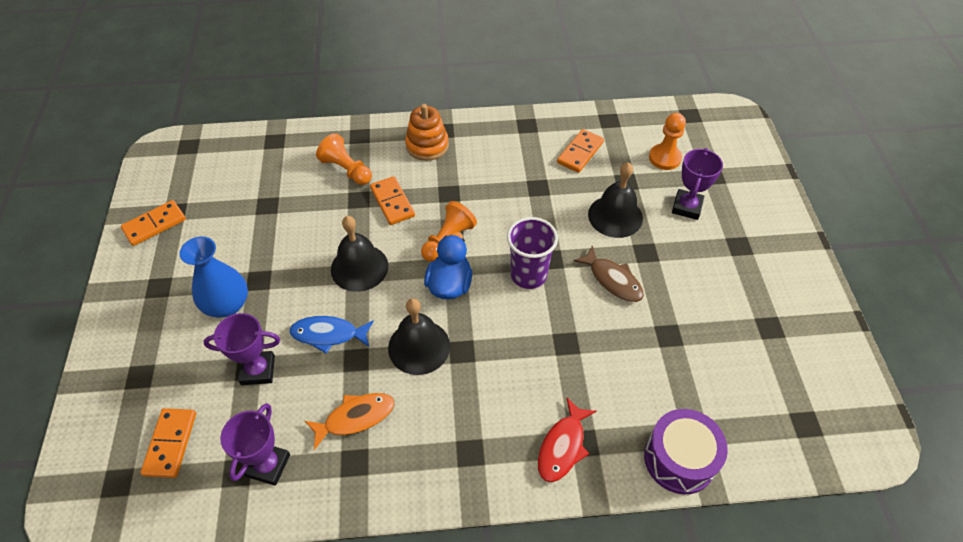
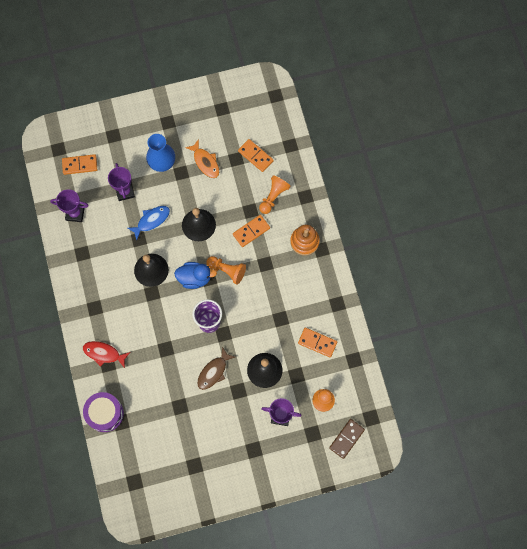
camera: 80 degrees right, 20 degrees up
orange domino [121,200,186,246] -> orange domino moved to [238,139,274,172]
blue fish [289,316,374,354] -> blue fish turned 60 degrees clockwise [128,206,170,240]
orange fish [305,393,394,450] -> orange fish moved to [185,139,219,178]
none -> brown domino [329,419,365,459]

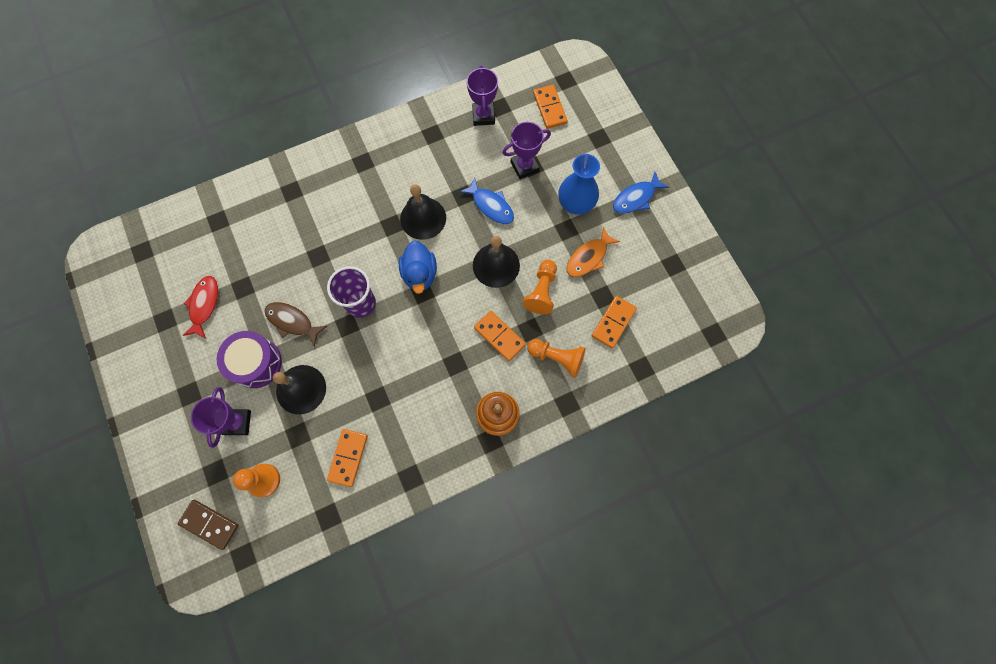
camera: 80 degrees right, 0 degrees up
red fish [83,341,130,368] -> red fish moved to [182,276,218,338]
purple drum [83,392,124,432] -> purple drum moved to [217,331,282,388]
orange pawn [206,256,246,284] -> orange pawn moved to [523,260,557,314]
none -> blue fish [613,172,669,214]

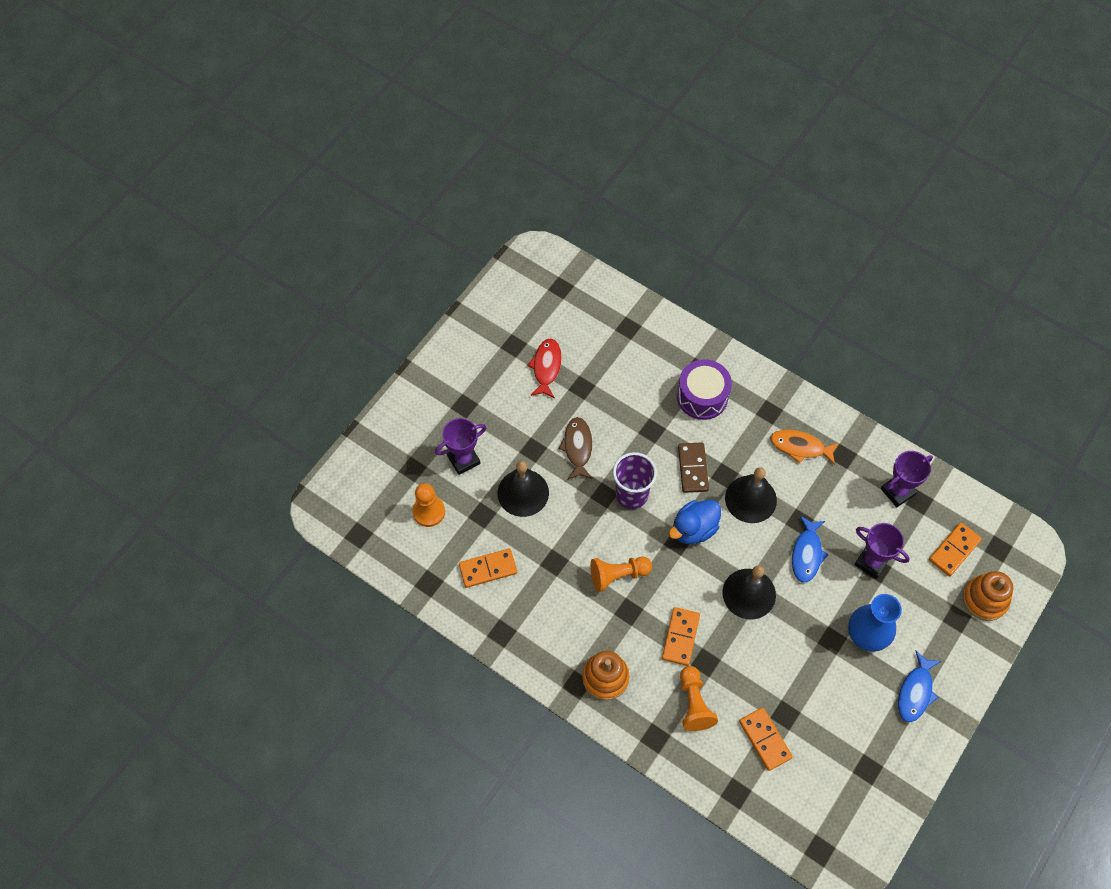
camera: 60 degrees right, 10 degrees down
brown domino [178,500,239,550] -> brown domino moved to [678,442,709,493]
red fish [182,276,218,338] -> red fish turned 60 degrees counterclockwise [527,338,562,398]
purple drum [217,331,282,388] -> purple drum moved to [677,359,732,420]
orange pawn [523,260,557,314] -> orange pawn moved to [590,557,652,592]
orange fish [567,226,620,277] -> orange fish moved to [770,430,839,465]
orange domino [592,296,637,348] -> orange domino turned 60 degrees clockwise [739,707,793,771]
blue fish [613,172,669,214] -> blue fish turned 90 degrees counterclockwise [898,651,941,722]
none -> orange stacking toy [963,571,1013,621]

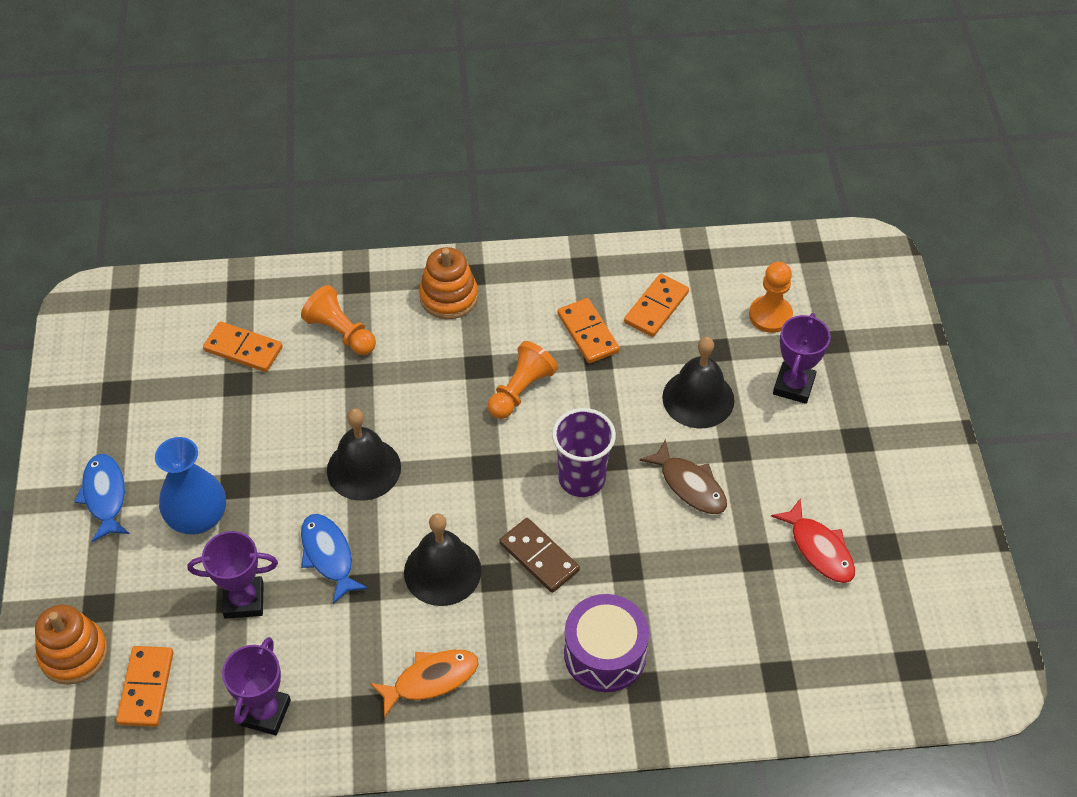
camera: 140 degrees right, 10 degrees down
orange domino [662,607,700,666] -> orange domino moved to [557,298,620,363]
blue duck [669,500,721,544] -> none

